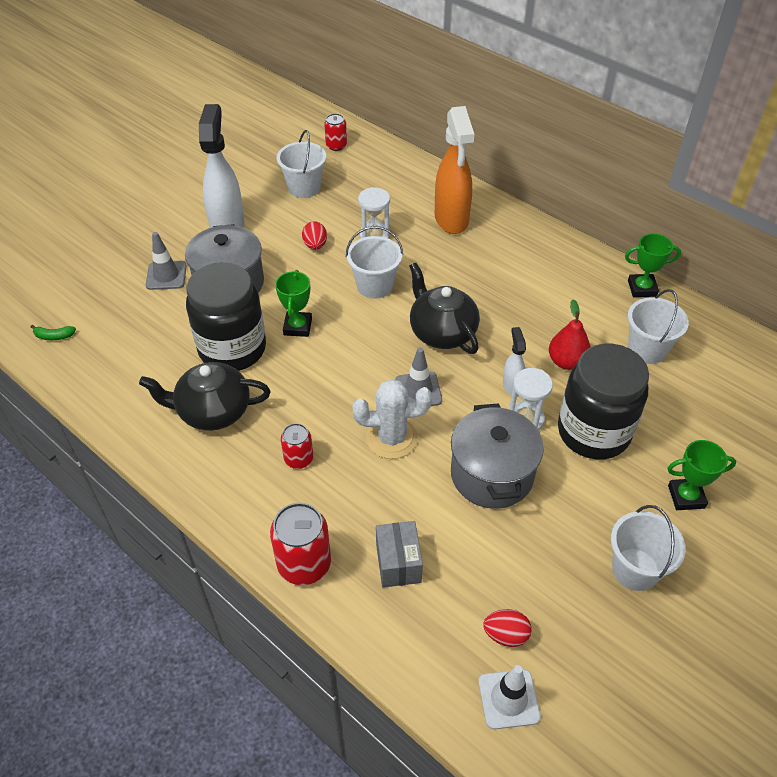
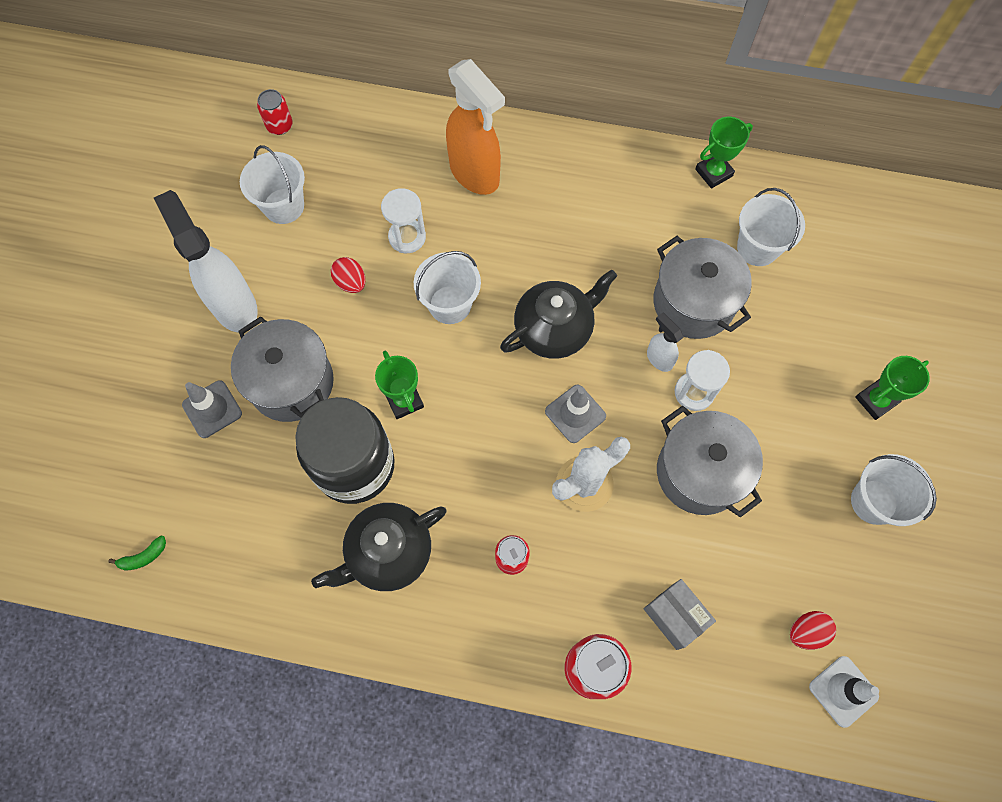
camera: 30 degrees left, 20 degrees up
black teapot [409,263,480,354] -> black teapot turned 120 degrees clockwise [500,269,617,359]
red pear [549,299,591,370] -> grey pot [653,236,752,339]
black jar [558,344,649,459] -> none

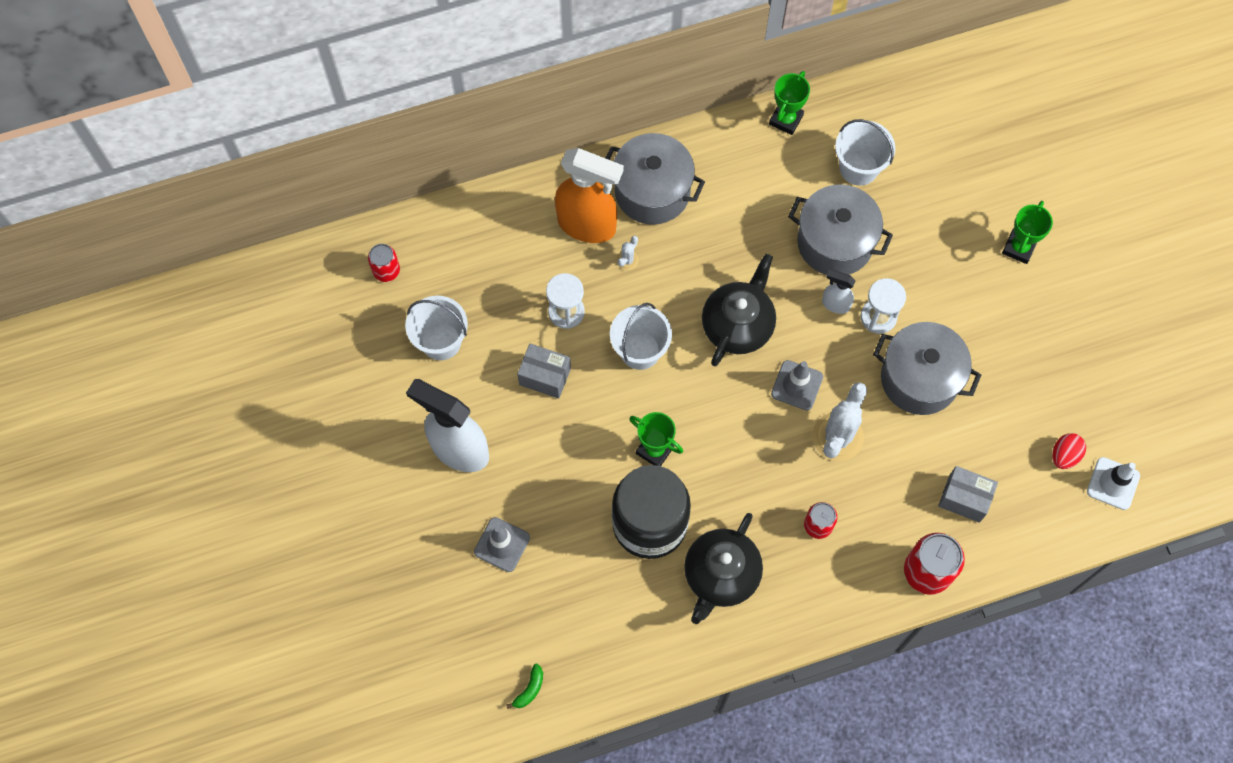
camera: 30 degrees left, 0 degrees up
grey pot [231,316,334,422] -> grey pot moved to [606,133,705,225]
red egg [331,257,365,293] -> grey box [517,343,571,399]
white bucket [851,454,937,526] -> none
none -> white cactus [617,236,639,270]

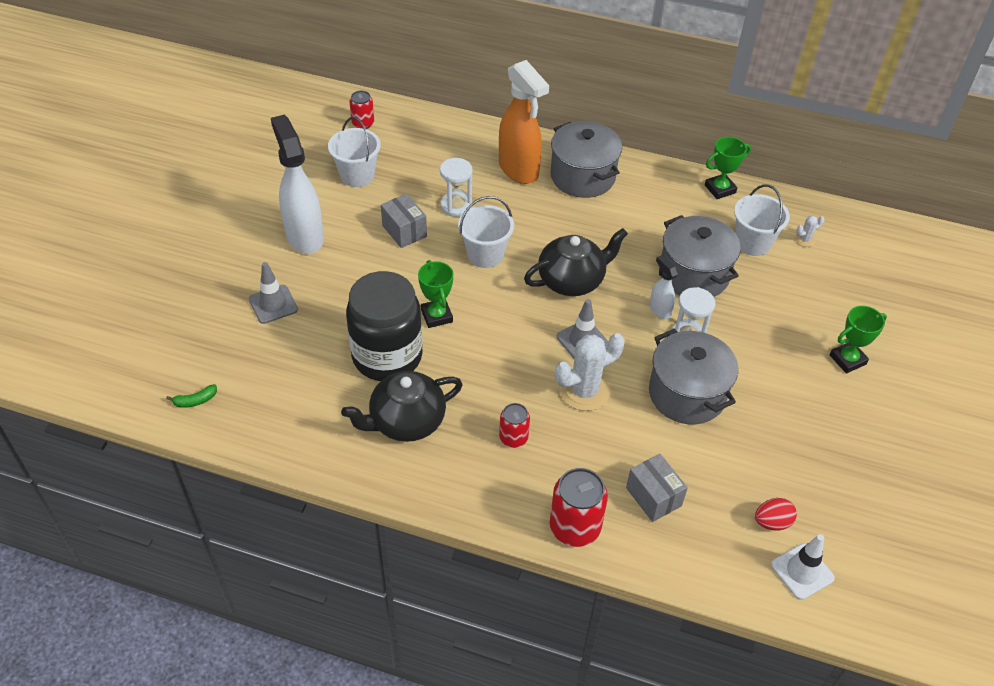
camera: 35 degrees right, 20 degrees down
white cactus [617,236,639,270] -> white cactus moved to [795,216,824,247]

